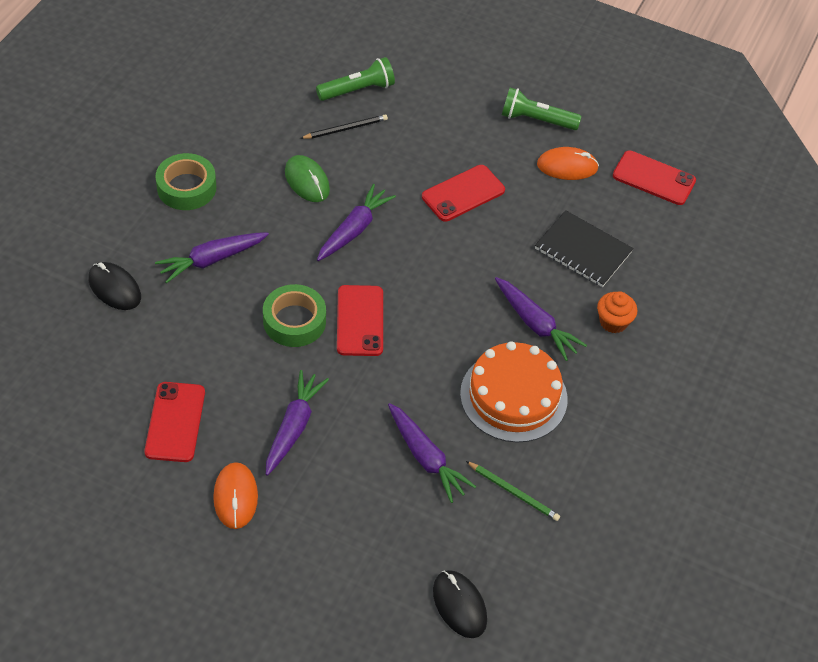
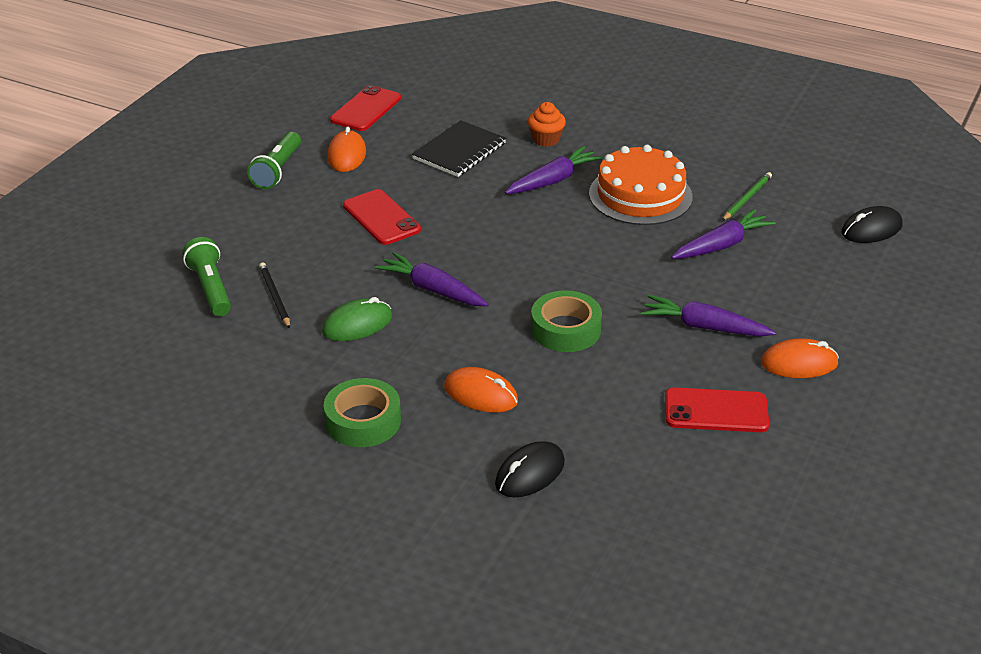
camera: 85 degrees left, 15 degrees down
purple carrot [155,232,269,283] -> orange mouse [444,367,518,413]
red phone [337,285,383,356] -> none

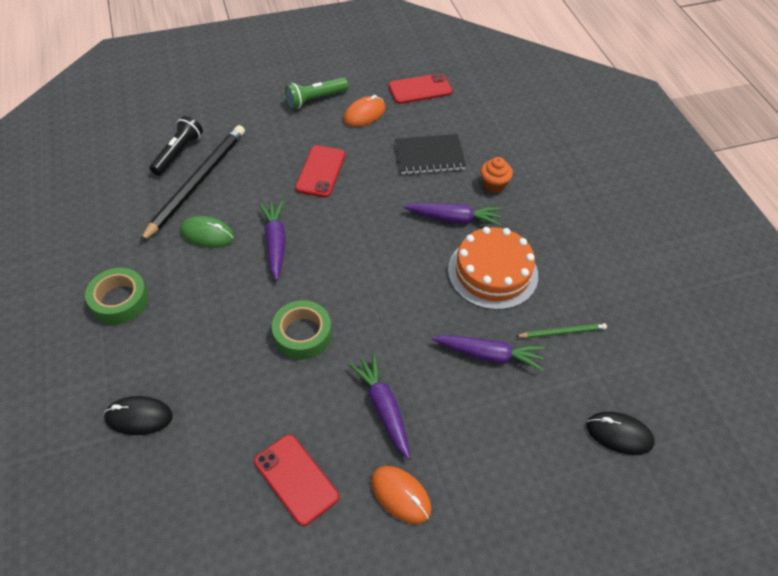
camera: 45 degrees right, 15 degrees up
green flashlight [183,237,231,316] -> black flashlight [149,116,203,176]
black pencil [259,263,290,329] -> black pencil [140,125,245,242], size x2.14
orange mouse [444,367,518,413] -> none

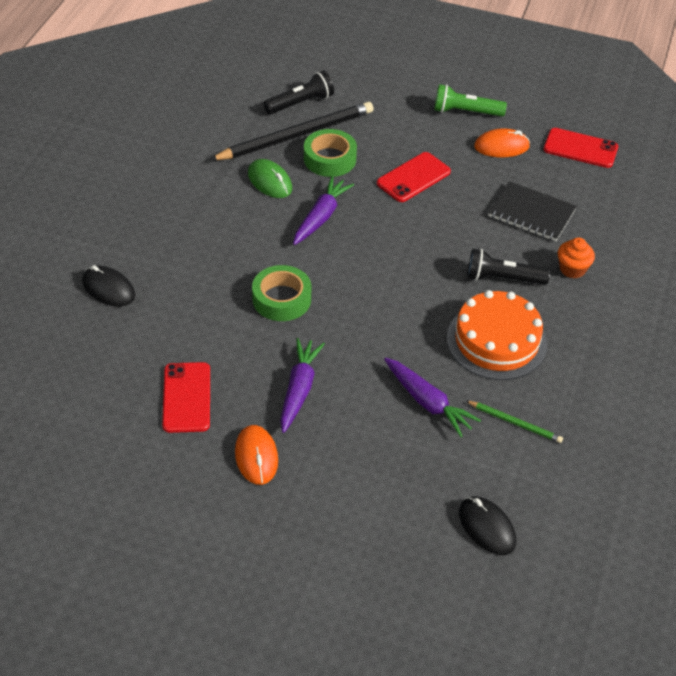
camera: 35 degrees right, 5 degrees down
green tape [85,268,149,324] -> green tape moved to [304,129,357,177]
purple carrot [403,203,502,226] -> black flashlight [467,249,550,285]

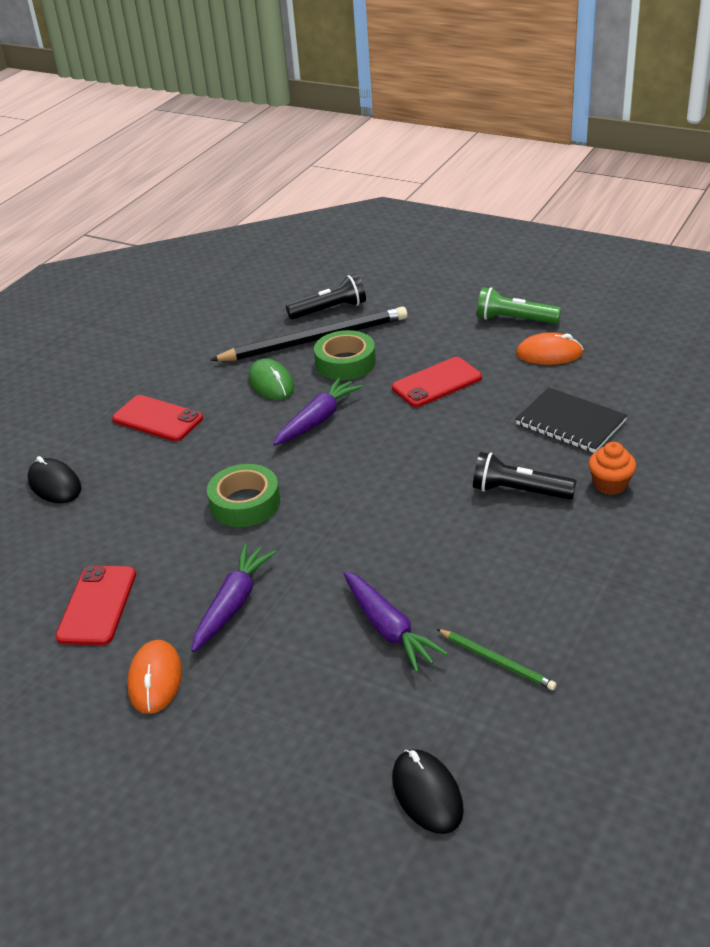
camera: 15 degrees right, 10 degrees down
orange cake [447,290,547,380] -> none
red phone [543,128,618,168] -> red phone moved to [112,395,203,441]

